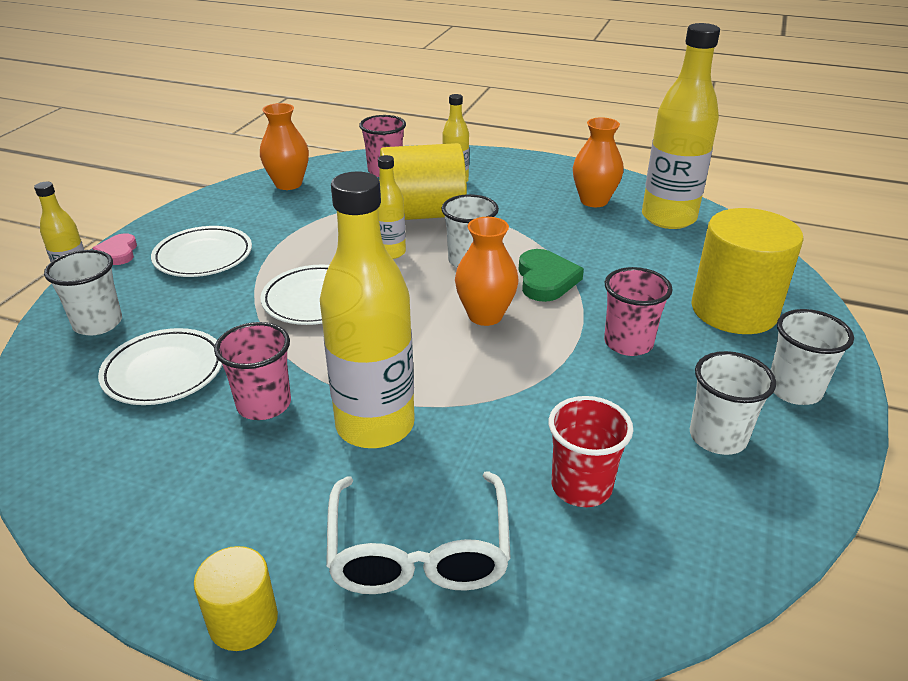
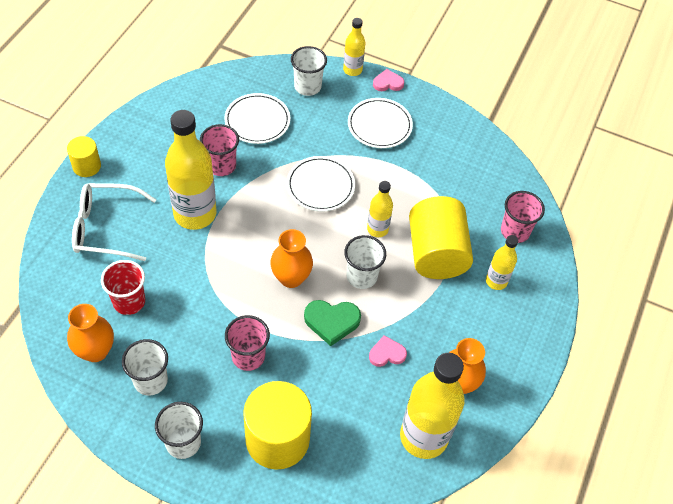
camera: 90 degrees right, 20 degrees up
orange vase [260,103,309,190] -> orange vase moved to [67,304,114,362]
none -> pink heart [369,335,407,367]

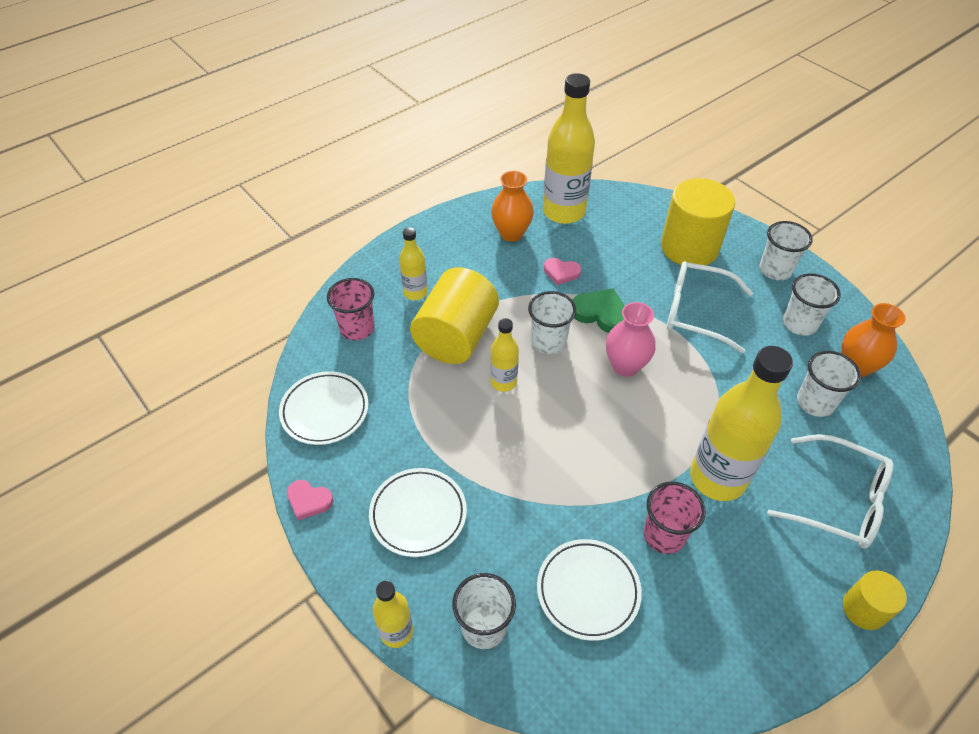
camera: 150 degrees left, 5 degrees down
red cup [101,260,145,315] -> white cup [797,351,861,417]
pink cup [225,315,270,371] -> white glasses [667,261,753,354]
orange vase [270,229,313,288] -> pink vase [606,302,656,377]
white plate [287,156,355,212] -> white plate moved to [279,371,369,445]
pink heart [373,69,404,91] -> pink heart moved to [287,480,333,520]

